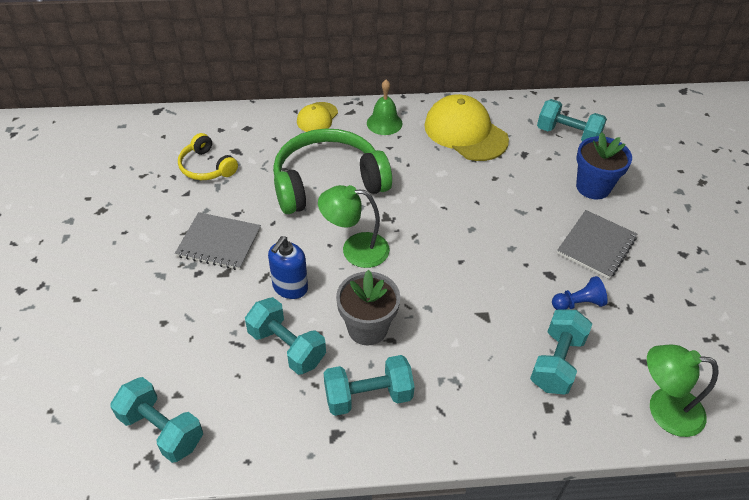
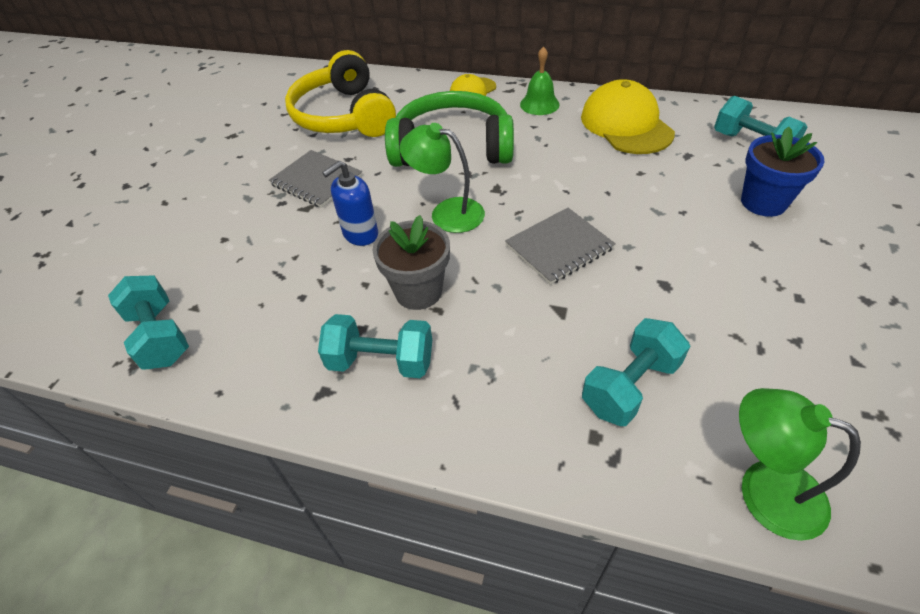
camera: 25 degrees right, 0 degrees up
yellow headphones [178,133,238,180] -> yellow headphones [285,50,396,137], size x1.94
turquoise dumbbell [245,297,326,375] -> none
blue pawn [552,276,608,310] -> none
grey notebook [557,210,637,279] -> grey notebook moved to [505,208,616,285]

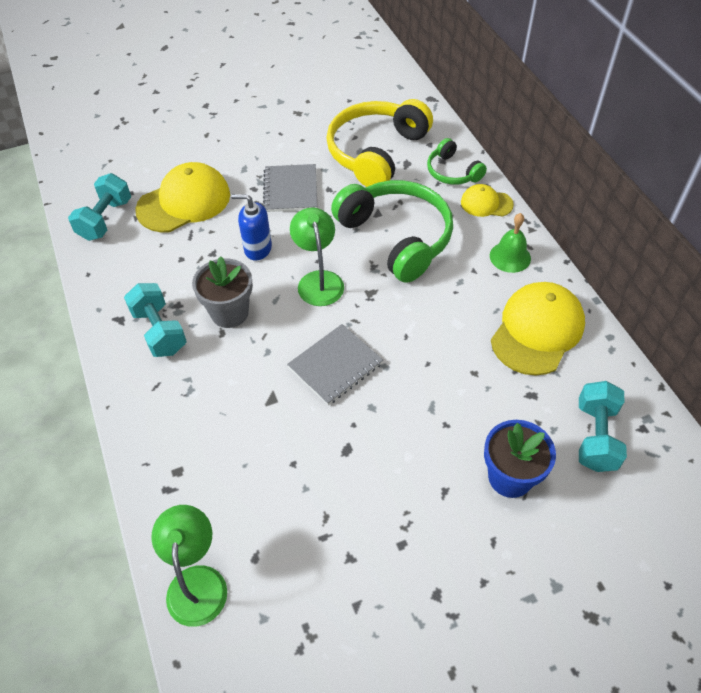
camera: 50 degrees right, 5 degrees up
grey notebook [505,208,616,285] -> grey notebook turned 60 degrees counterclockwise [287,324,383,405]
turquoise dumbbell [582,318,690,426] -> none
none -> yellow cap [135,162,230,232]
none -> green headphones [427,138,487,185]

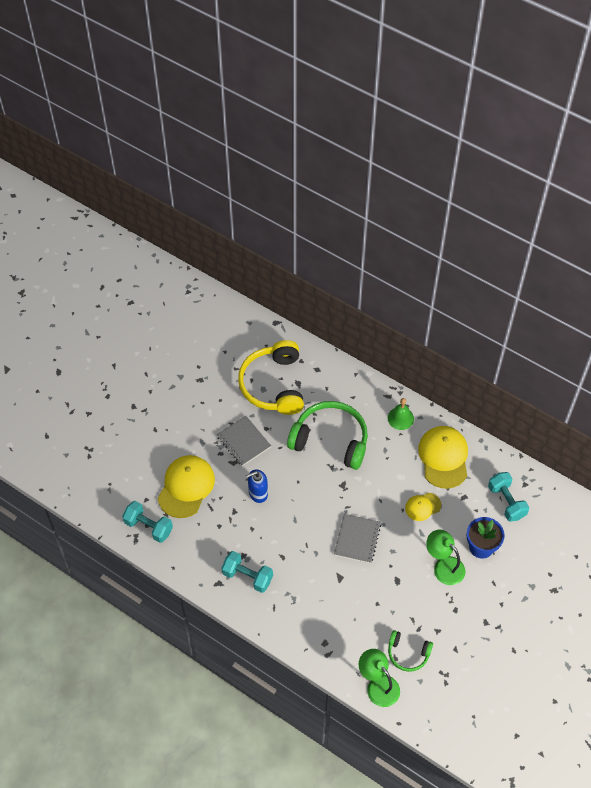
camera: 35 degrees left, 5 degrees up
turquoise dumbbell [68,173,131,241] -> turquoise dumbbell turned 45 degrees counterclockwise [122,501,173,543]
grey flower pot [192,256,253,328] -> none
green lamp [290,207,344,306] -> green lamp moved to [426,530,465,585]
green headphones [427,138,487,185] -> green headphones moved to [388,630,433,672]
yellow cap [461,184,514,217] -> yellow cap moved to [405,493,441,521]

